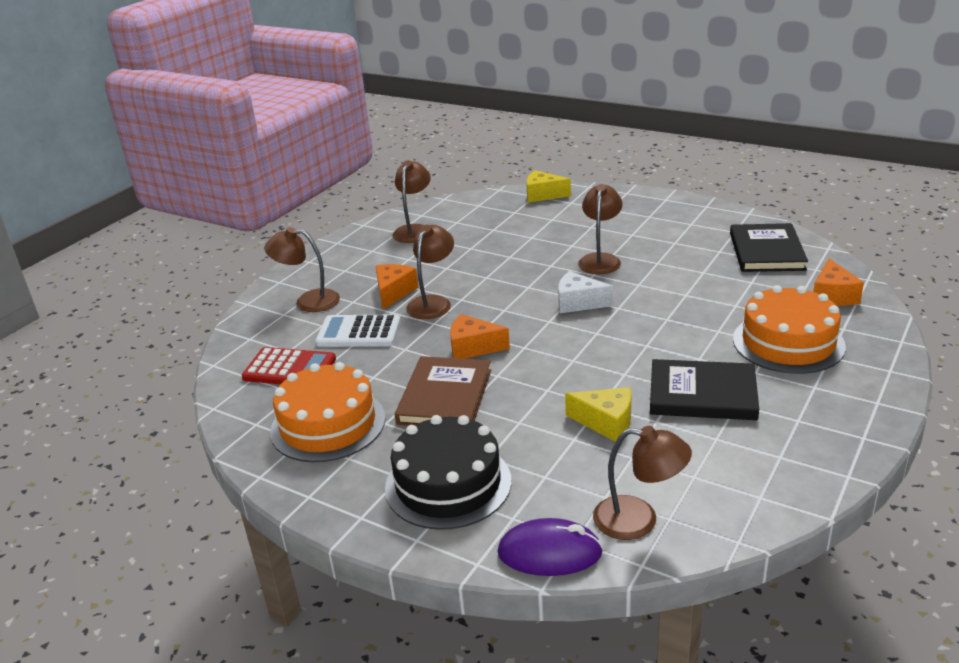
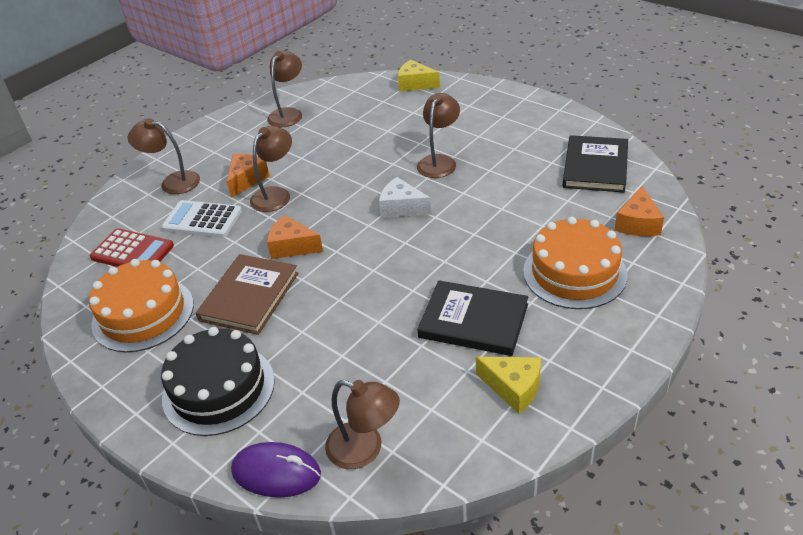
camera: 10 degrees right, 10 degrees up
yellow cheese [565,387,632,442] -> yellow cheese moved to [476,357,541,414]

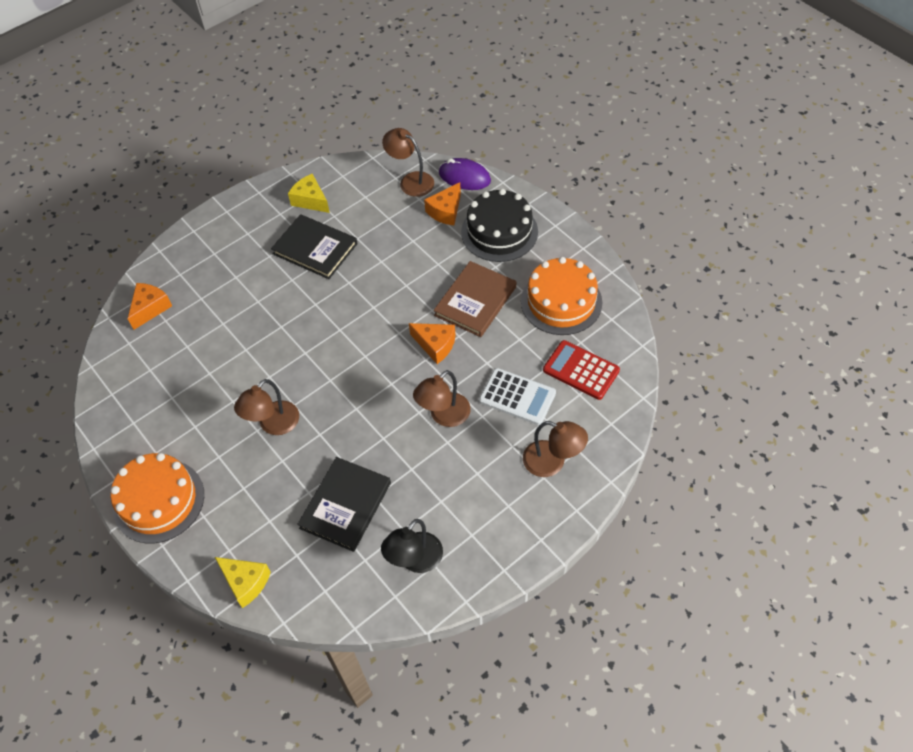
camera: 170 degrees left, 15 degrees up
orange cheese [227,154,270,198] -> orange cheese moved to [424,182,461,225]
brown lamp [267,51,302,127] -> black lamp [381,519,443,573]
white cheese [379,177,431,218] -> none
orange cake [523,217,627,309] -> orange cake moved to [111,453,204,544]
black book [563,135,628,192] -> black book moved to [297,457,391,552]

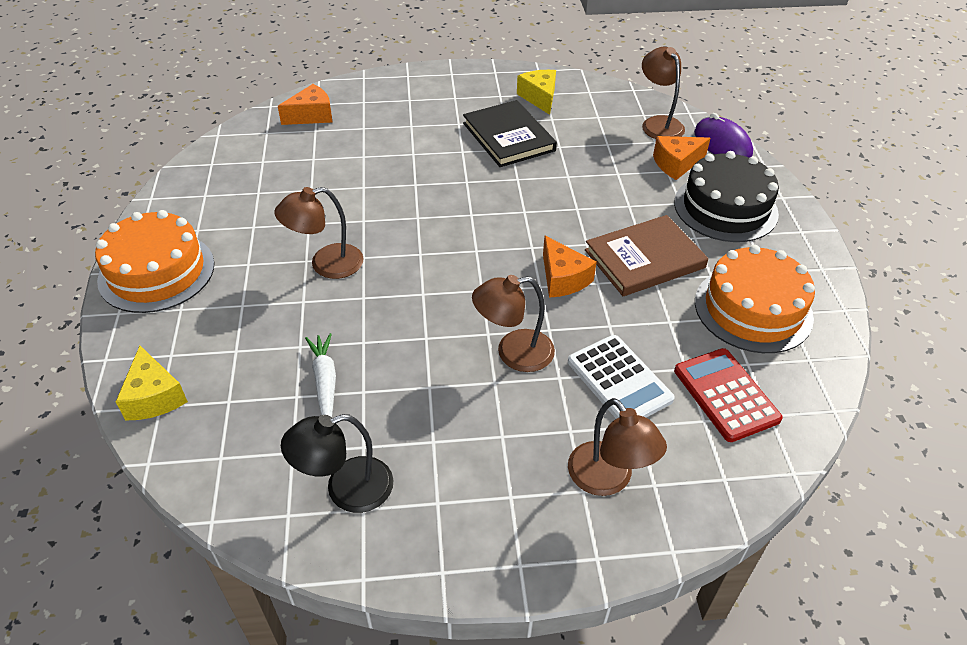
camera: 30 degrees right, 10 degrees down
black book [297,457,391,552] -> white carrot [305,333,336,417]

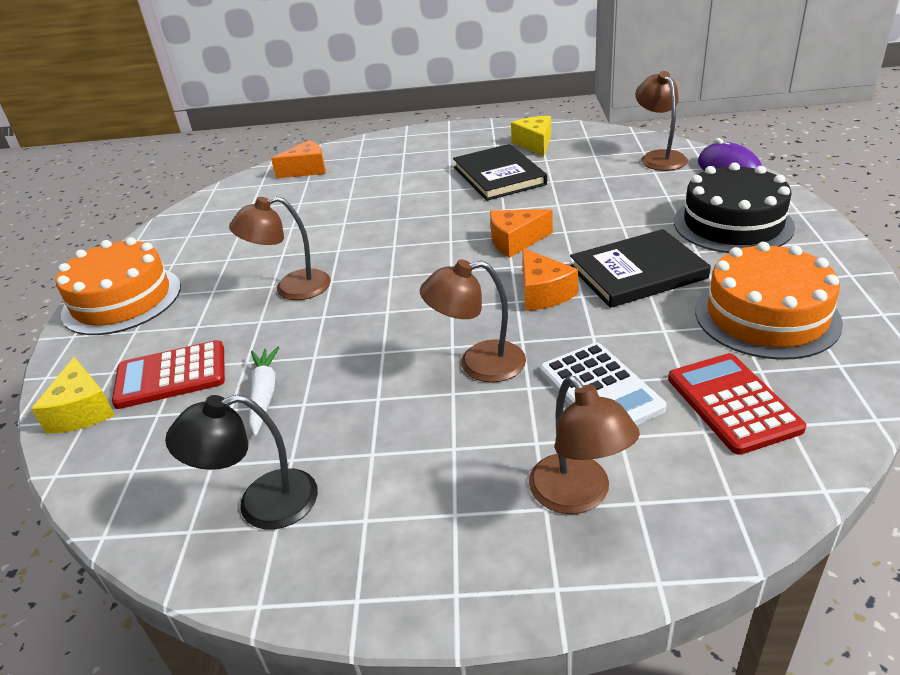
camera: 10 degrees right, 10 degrees down
brown book [585,215,708,296] -> black book [570,229,711,308]
orange cheese [653,136,711,180] -> orange cheese moved to [490,209,553,258]
none -> red calculator [112,340,225,409]

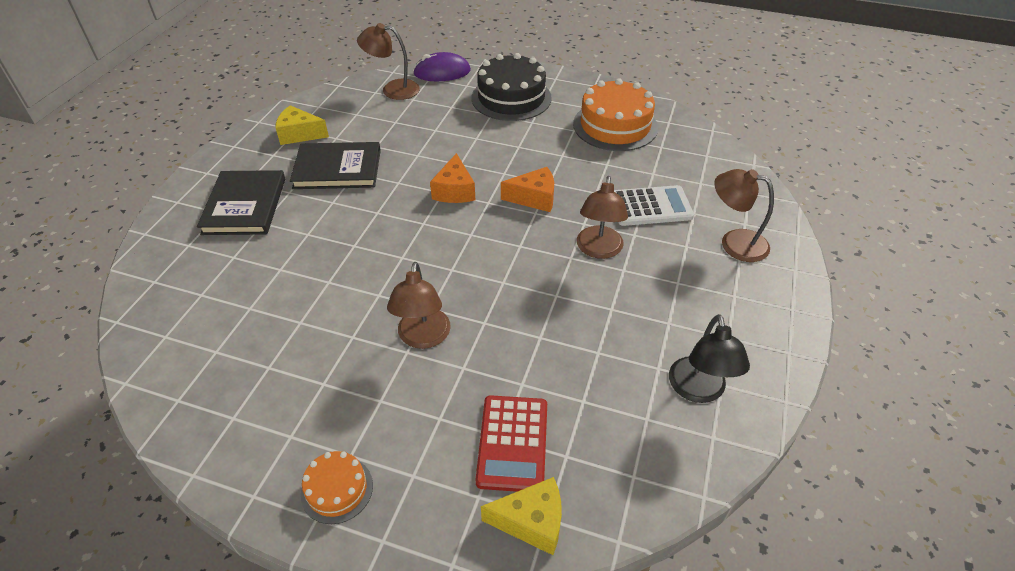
camera: 75 degrees left, 10 degrees up
orange cake [56,237,181,335] -> orange cake [301,451,373,524], size x0.52
white carrot [249,347,280,436] -> none
orange cheese [271,140,326,178] -> none
brown lamp [529,375,640,514] -> brown lamp turned 150 degrees counterclockwise [714,169,774,262]
black book [570,229,711,308] -> black book moved to [197,170,285,235]
red calculator [668,353,806,455] -> none

